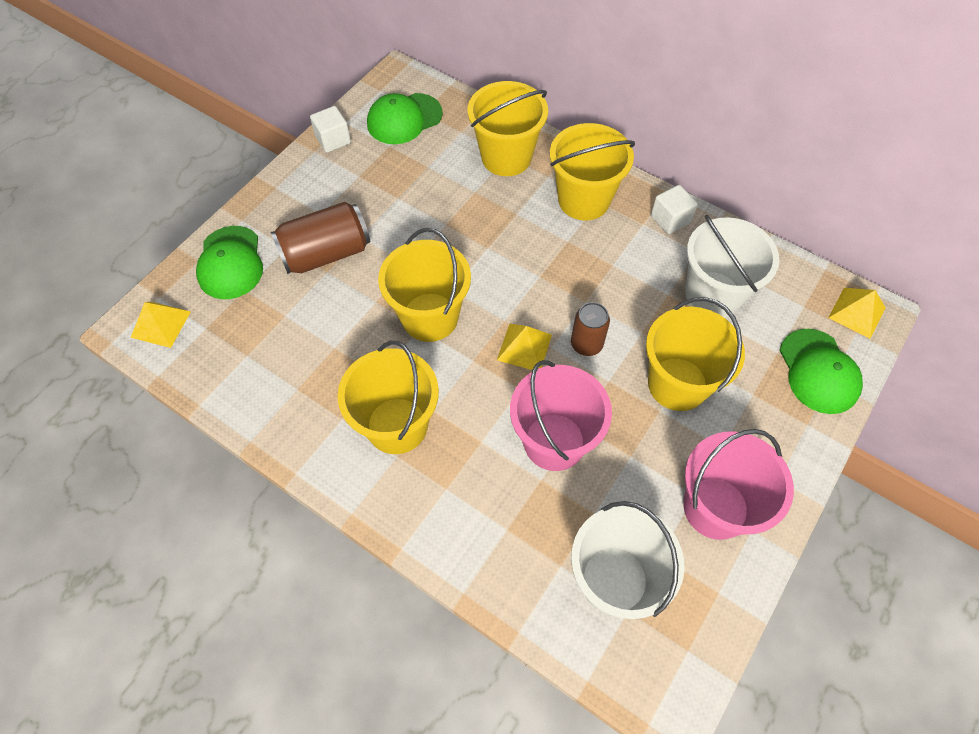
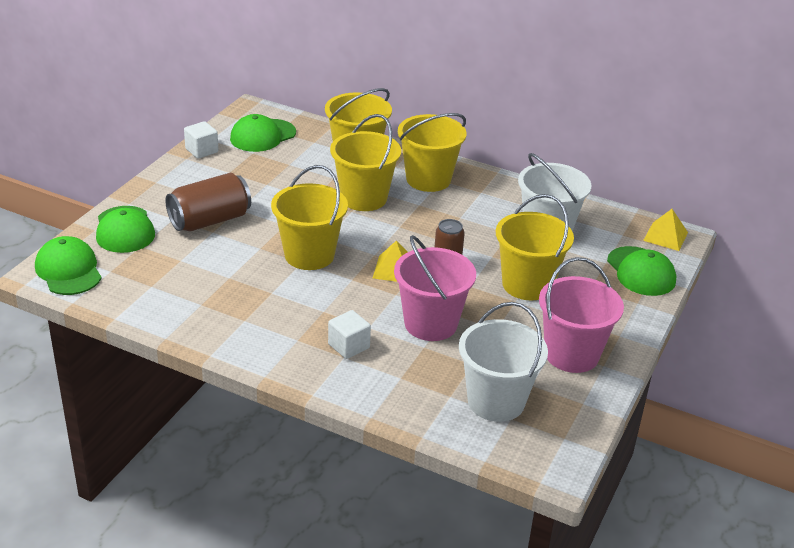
camera: 10 degrees left, 25 degrees down
yellow pyramid [131,302,191,348] -> green cap [35,236,102,295]
yellow bucket [338,340,439,454] -> yellow bucket moved to [330,114,401,211]
white cube [651,185,698,234] -> white cube moved to [328,310,371,359]

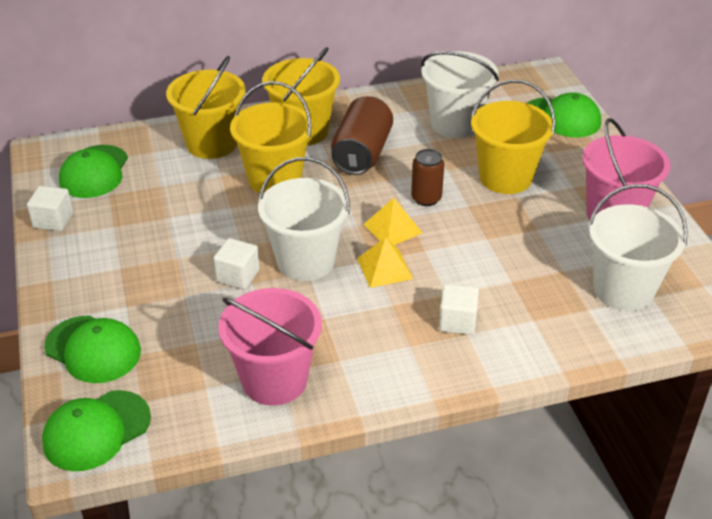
camera: 40 degrees left, 5 degrees up
green cap [35,236,102,295] -> green cap turned 60 degrees counterclockwise [42,390,151,471]
brown can [165,173,251,232] -> brown can moved to [331,96,393,175]
yellow bucket [271,165,348,270] -> white bucket [258,157,350,281]
pink bucket [394,235,476,341] -> pink bucket moved to [218,288,322,406]
yellow pyramid [643,209,688,251] -> yellow pyramid moved to [357,237,413,288]
none -> white cube [213,238,260,289]

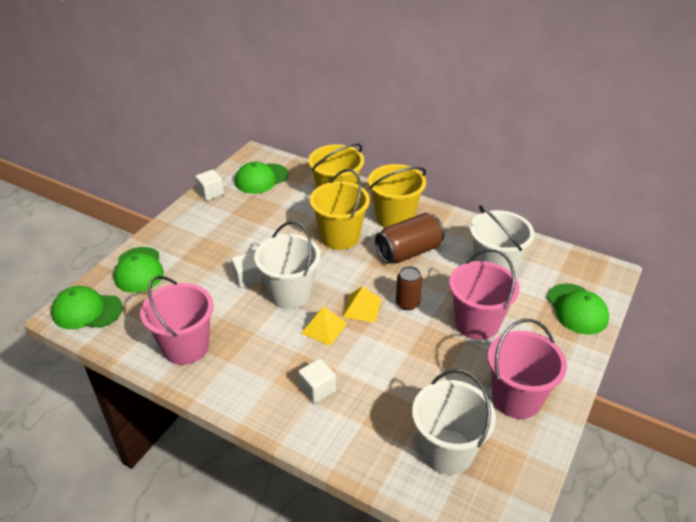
camera: 45 degrees right, 0 degrees up
yellow bucket [471,79,556,194] -> pink bucket [449,249,520,340]

